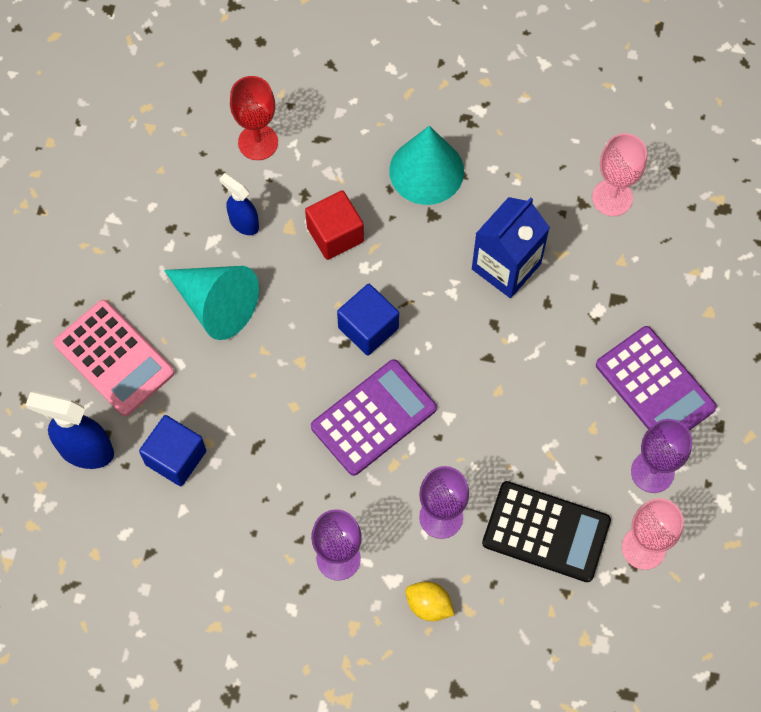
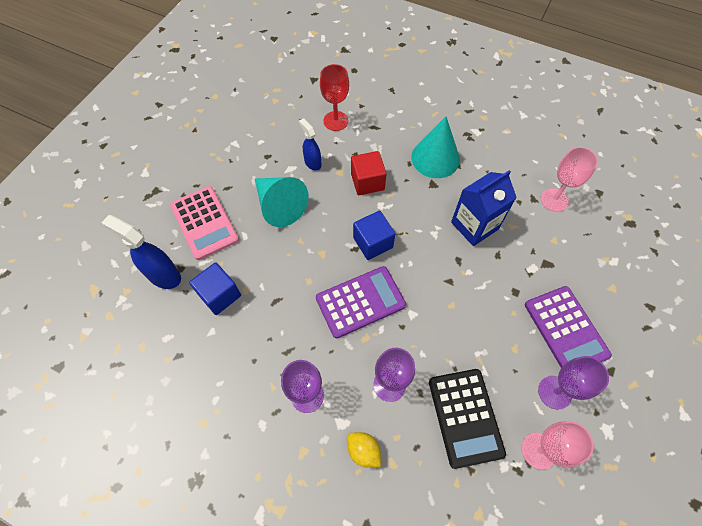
camera: 15 degrees right, 5 degrees down
black calculator [482,481,611,582] -> black calculator turned 45 degrees clockwise [429,369,506,469]

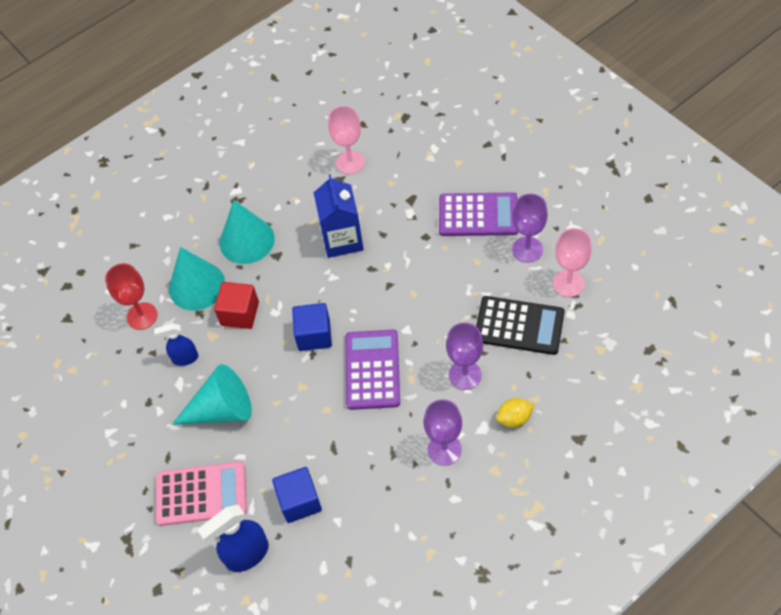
camera: 60 degrees left, 5 degrees down
none -> turquoise cone [169,247,225,310]

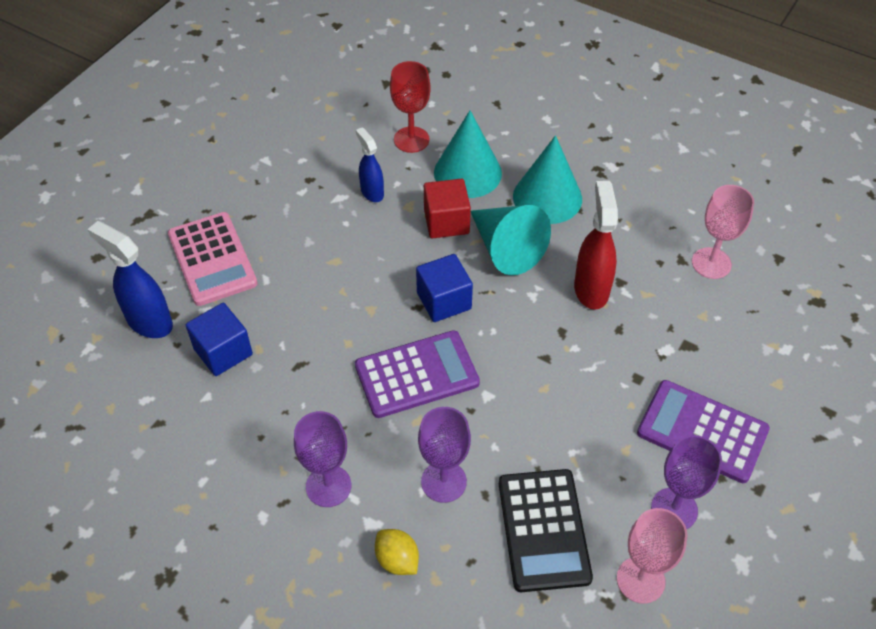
camera: 65 degrees right, 5 degrees down
turquoise cone [172,364,252,425] -> turquoise cone moved to [471,205,551,275]
blue carton [313,174,364,258] -> red spray bottle [574,181,618,310]
purple calculator [439,192,518,236] -> purple calculator turned 135 degrees clockwise [637,380,770,483]

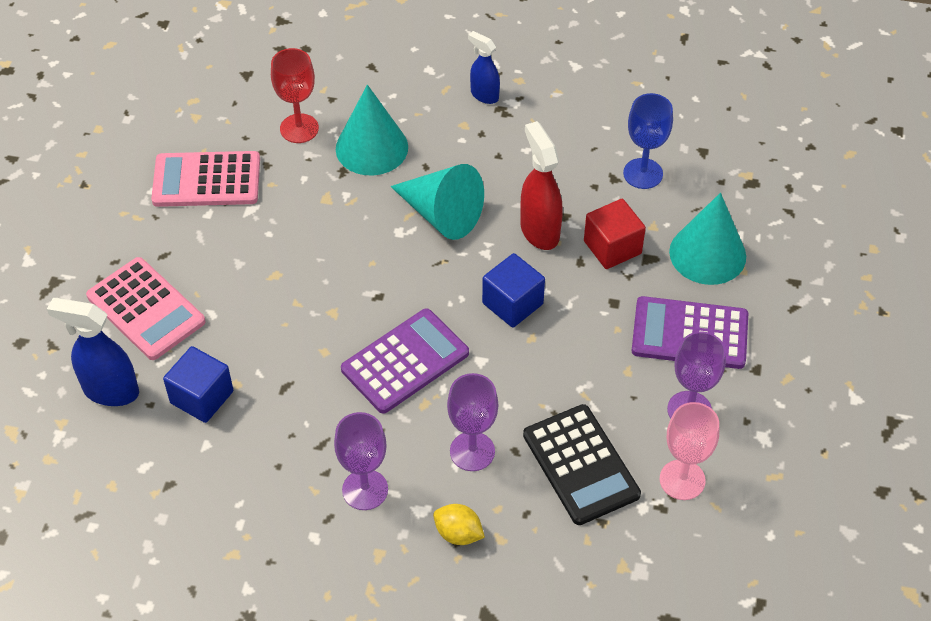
camera: 20 degrees left, 0 degrees up
blue spray bottle [356,127,384,202] -> blue spray bottle moved to [468,31,500,104]
blue cube [416,254,473,322] -> blue cube moved to [482,253,545,328]
red cube [424,179,471,238] -> red cube moved to [584,199,646,269]
turquoise cone [513,135,582,224] -> turquoise cone moved to [669,193,746,285]
pink goblet [692,185,754,279] -> blue goblet [623,93,673,189]
none -> pink calculator [151,151,260,207]

